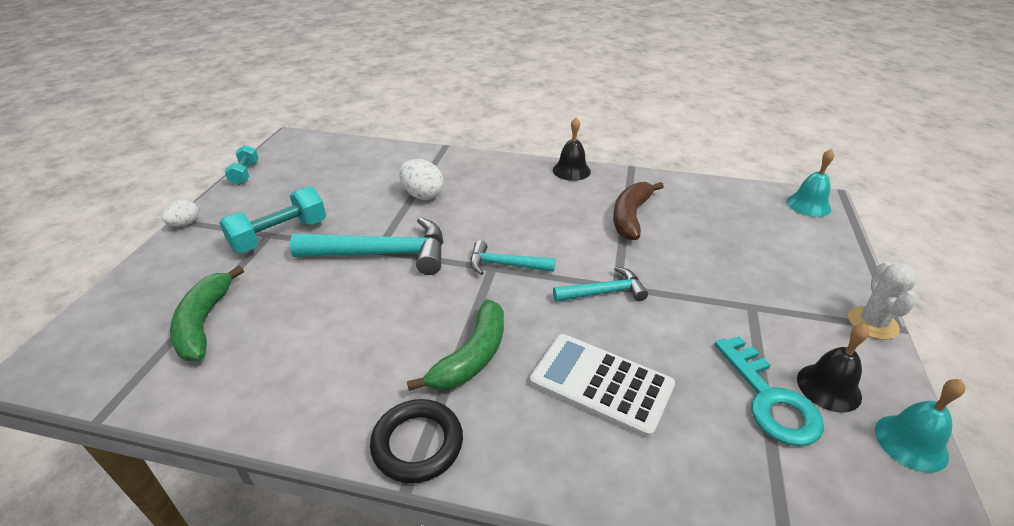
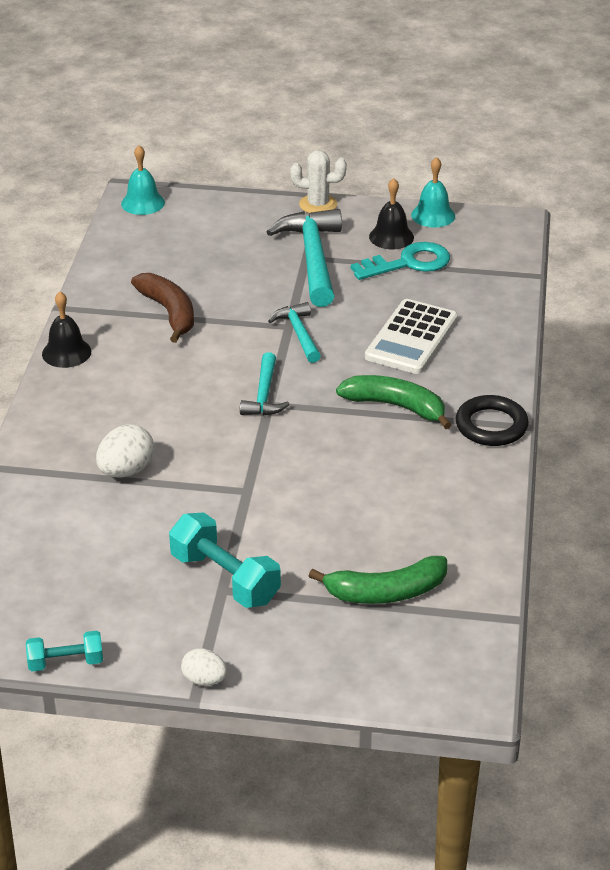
camera: 95 degrees left, 0 degrees up
turquoise hammer [290,217,443,275] -> turquoise hammer moved to [267,209,342,307]
brown banana [613,182,664,240] -> brown banana turned 135 degrees counterclockwise [131,273,194,343]

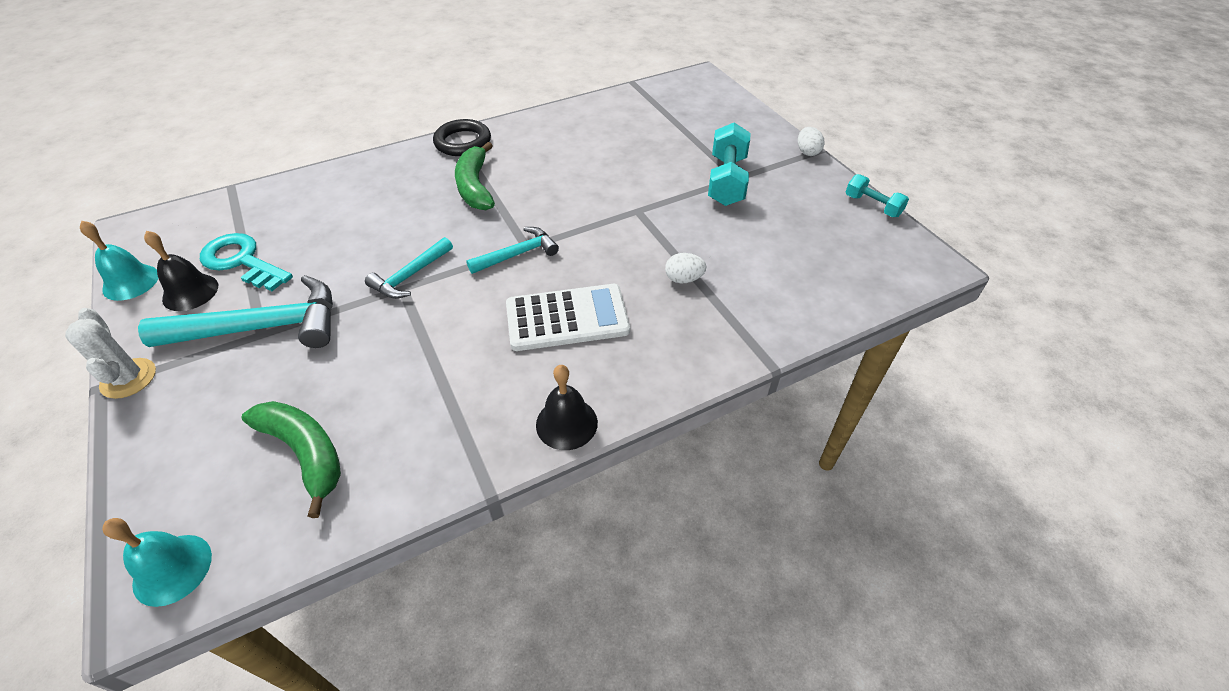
camera: 125 degrees left, 10 degrees up
white egg [96,424,154,478] -> white egg [665,253,707,283], size x0.64
brown banana [131,273,194,343] -> none
turquoise hammer [267,209,342,307] -> turquoise hammer turned 150 degrees counterclockwise [138,275,333,348]
green banana [309,556,447,604] -> green banana moved to [241,401,341,518]
white calculator [365,299,458,374] -> white calculator moved to [506,284,630,351]

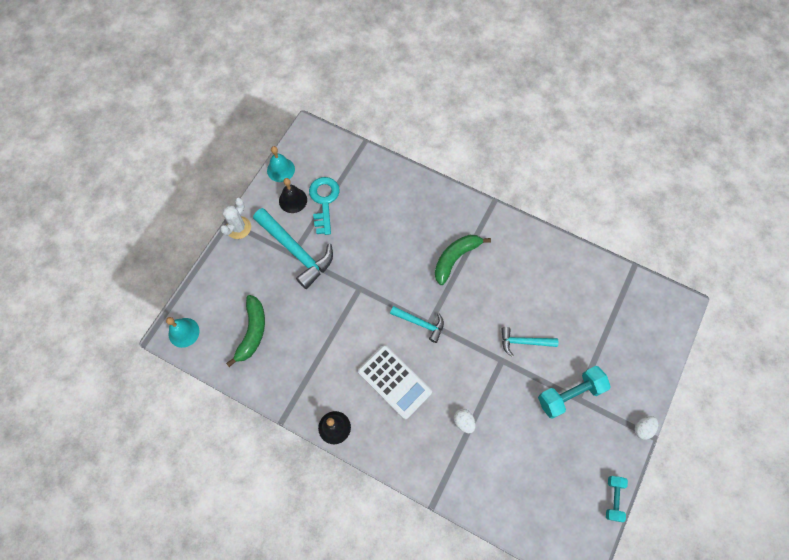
camera: 55 degrees right, 20 degrees up
turquoise hammer [365,237,453,299] -> turquoise hammer moved to [502,327,558,357]
black ring [433,119,491,156] -> none

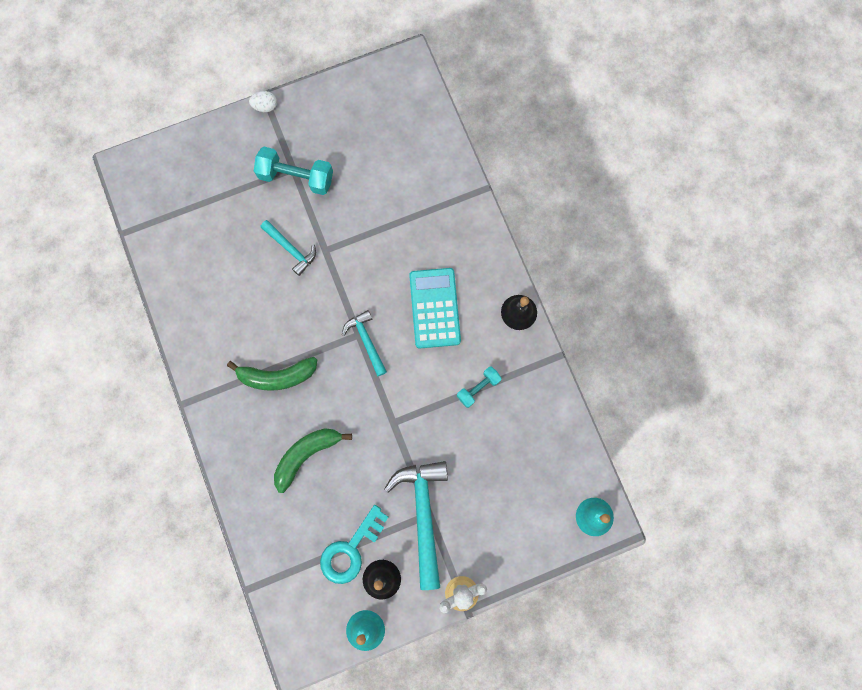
camera: 140 degrees left, 10 degrees up
green banana [226,295,265,367] -> green banana moved to [274,428,352,493]
white calculator [358,345,432,419] -> turquoise calculator [409,268,461,348]
white egg [454,409,476,433] -> none
turquoise dumbbell [606,476,628,522] -> turquoise dumbbell moved to [457,366,502,408]

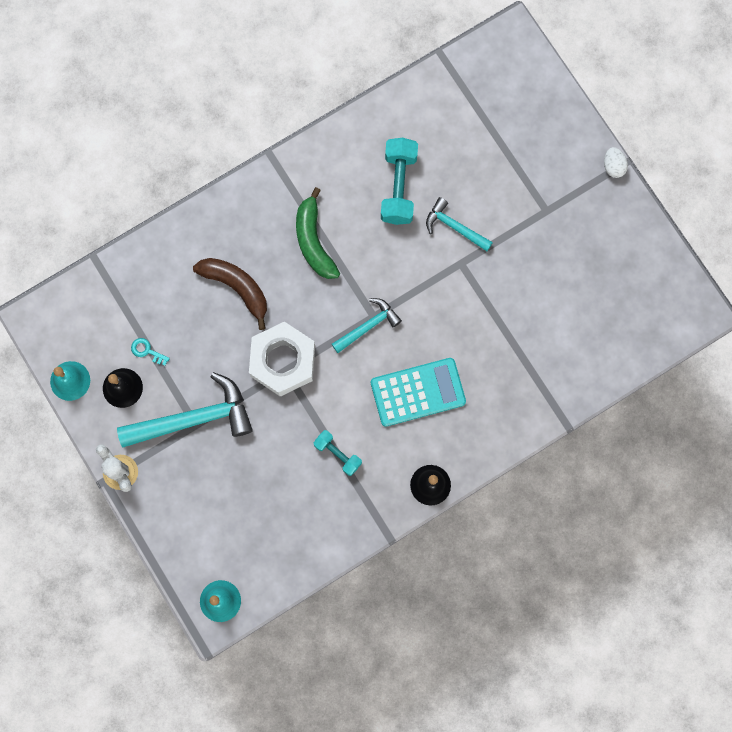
camera: 80 degrees right, 0 degrees up
turquoise dumbbell [254,147,333,195] -> turquoise dumbbell moved to [381,138,418,225]
turquoise hammer [260,220,316,276] -> turquoise hammer turned 90 degrees clockwise [426,197,493,251]
green banana [274,428,352,493] -> brown banana [193,258,267,330]
turquoise key [320,505,388,584] -> turquoise key [131,338,170,366], size x0.46
none -> white nut [249,322,315,397]

